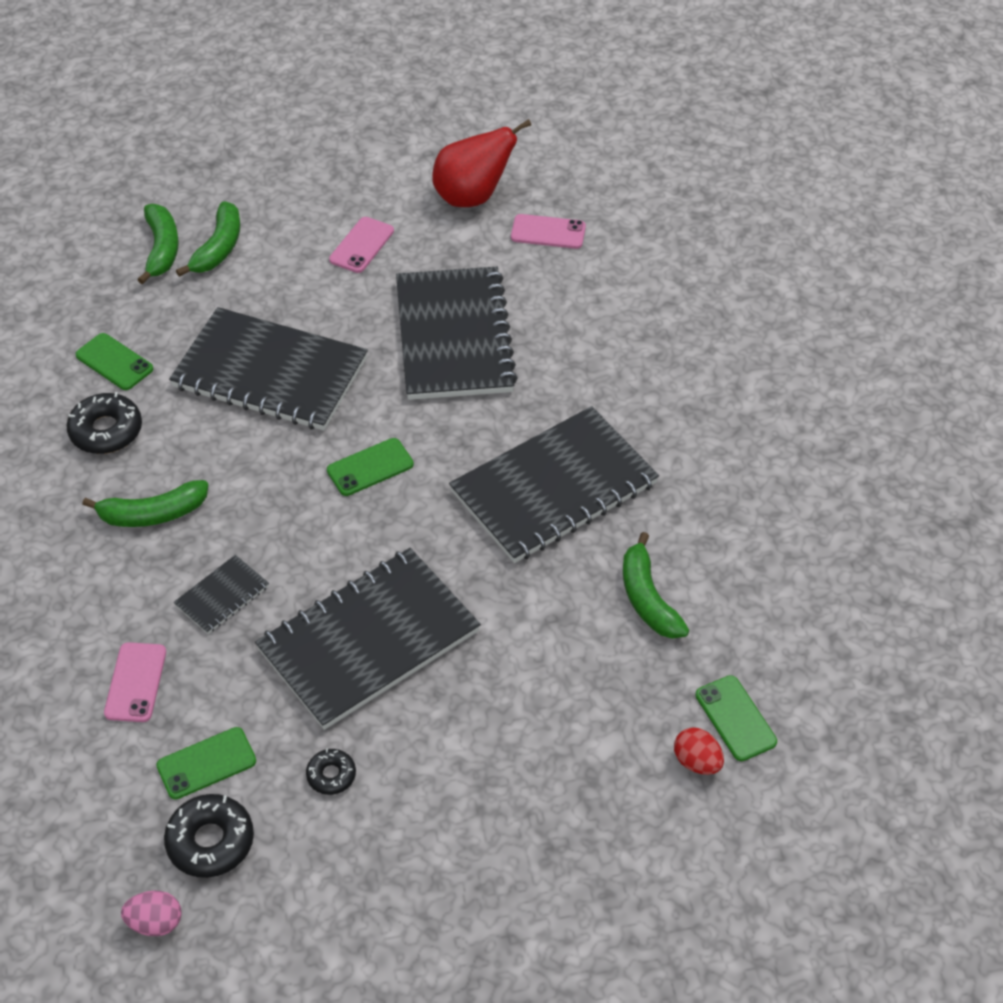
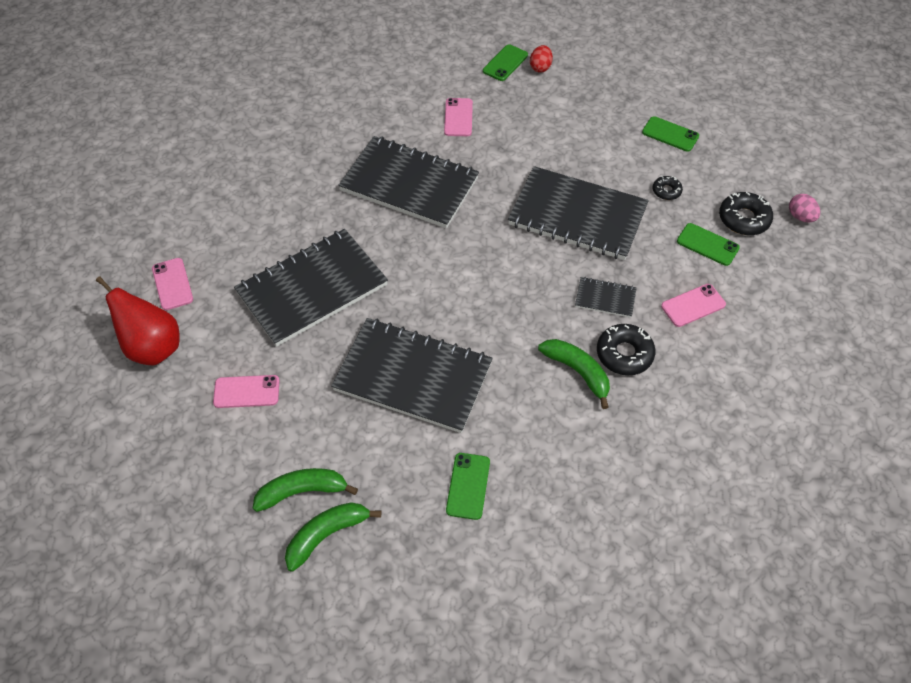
camera: 120 degrees left, 5 degrees up
black donut [66,392,142,454] -> black donut moved to [597,324,655,375]
black notebook [169,307,368,431] -> black notebook turned 60 degrees counterclockwise [331,318,493,433]
green phone [327,438,414,496] -> green phone moved to [642,116,699,152]
green banana [623,532,689,639] -> pink phone [444,98,473,136]

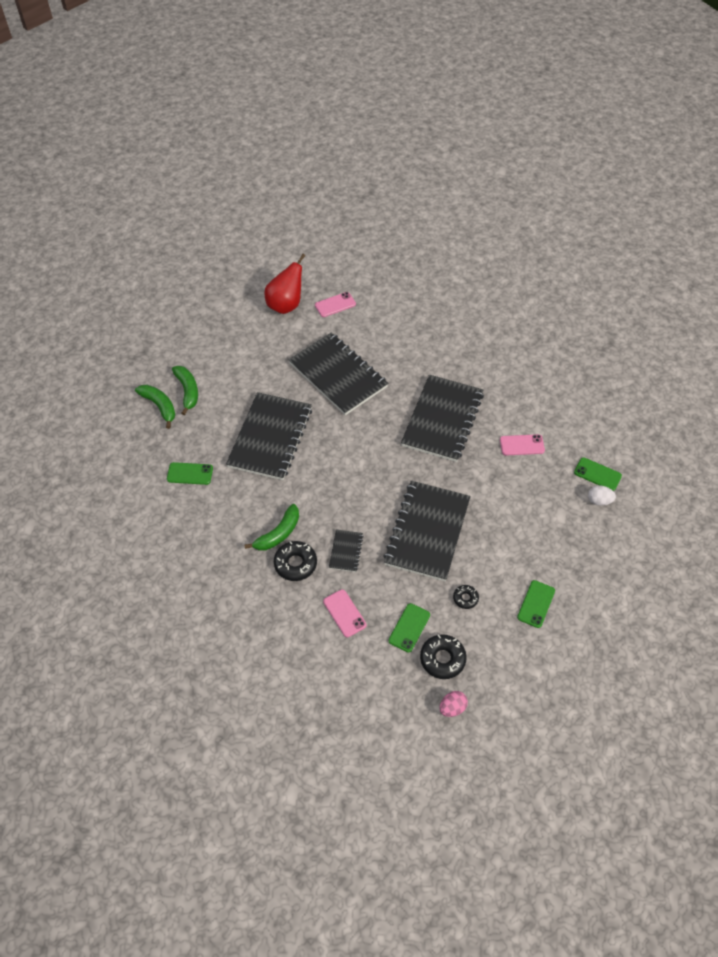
camera: 85 degrees right, 0 degrees up
pink phone [213,375,279,408] -> none
red egg [530,45,553,73] -> white egg [588,485,616,506]

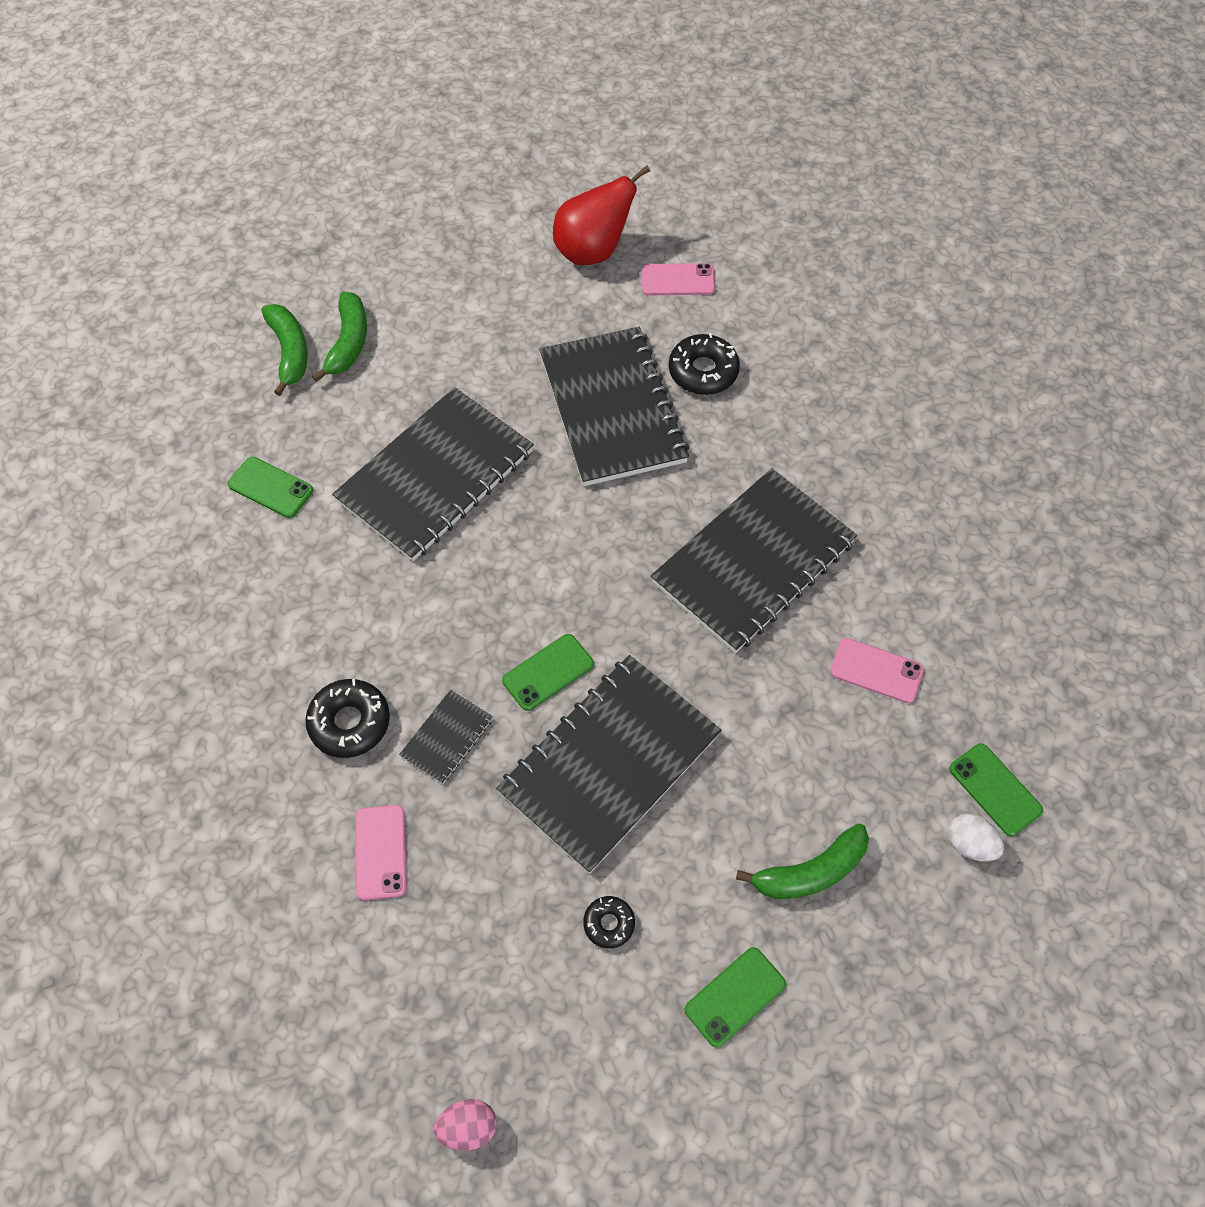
camera: 25 degrees right, 5 degrees up
green banana [245,504,299,550] -> green banana moved to [736,823,869,899]
green phone [388,603,430,652] -> green phone moved to [502,634,594,711]
black donut [420,634,467,679] -> black donut moved to [669,333,740,395]

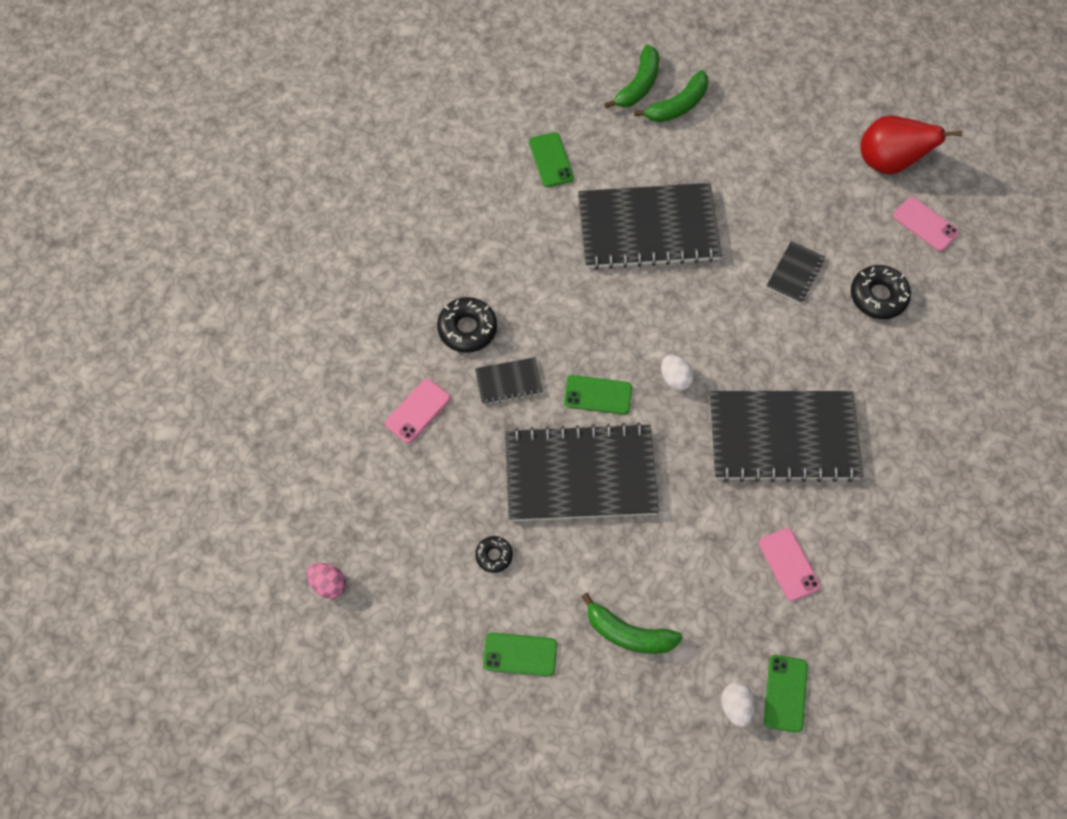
camera: 45 degrees right, 5 degrees up
black notebook [540,327,689,486] -> black notebook [766,241,825,303], size x0.44
none -> white egg [661,355,694,391]

